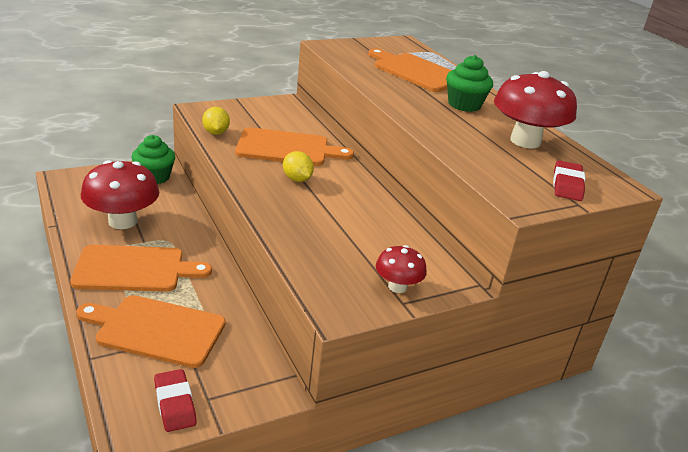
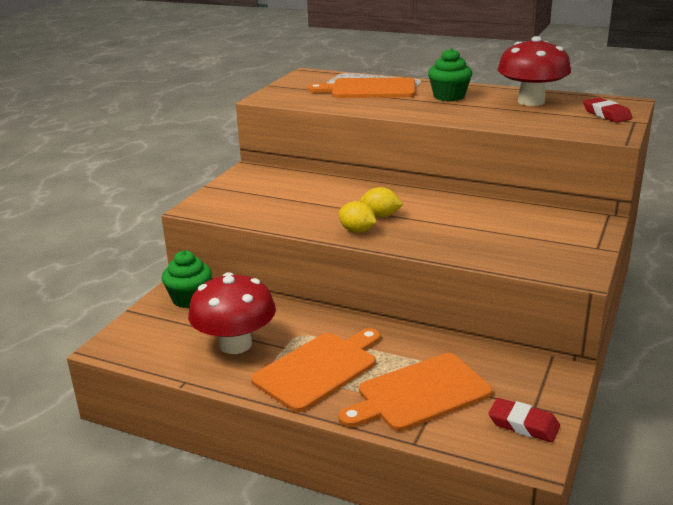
camera: 35 degrees left, 5 degrees down
yellow lemon [202,107,230,135] -> yellow lemon moved to [338,201,377,233]
orange cutting board [235,127,354,166] -> none
red mushroom [376,245,427,293] -> none

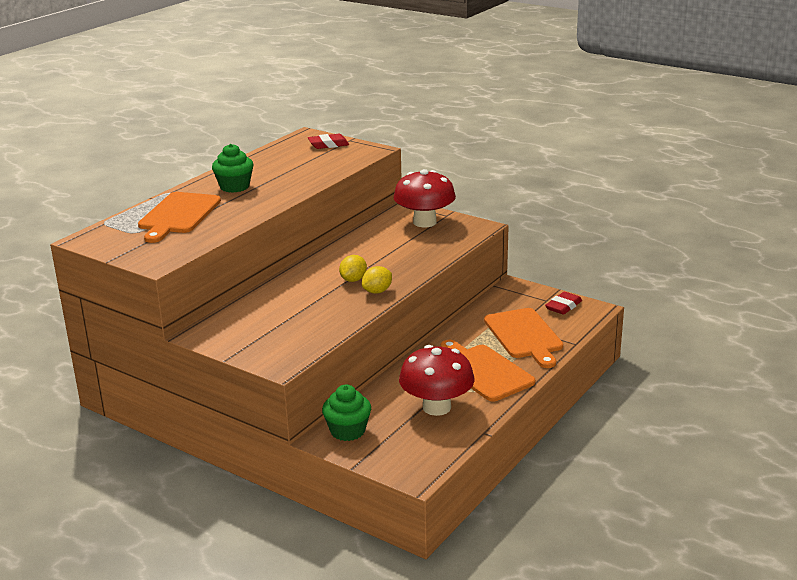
camera: 80 degrees left, 0 degrees up
red mushroom [498,36,571,106] -> red mushroom moved to [393,169,456,227]

